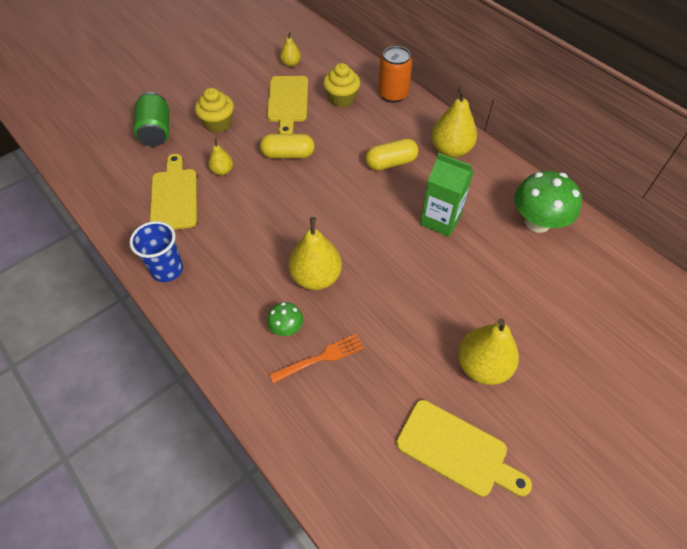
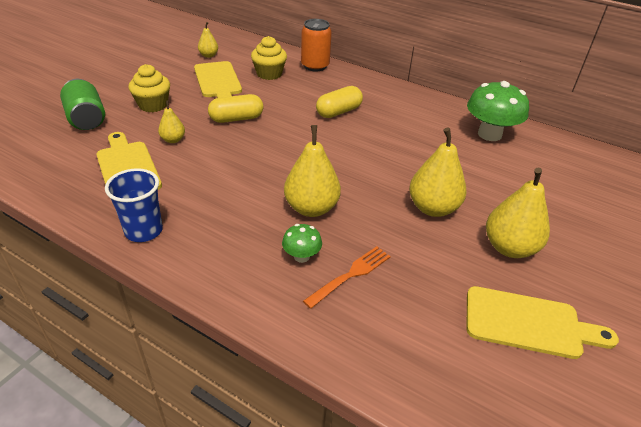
camera: 20 degrees left, 15 degrees down
green carton [420,153,474,237] -> none
yellow pear [431,86,477,158] -> yellow pear moved to [409,128,466,217]

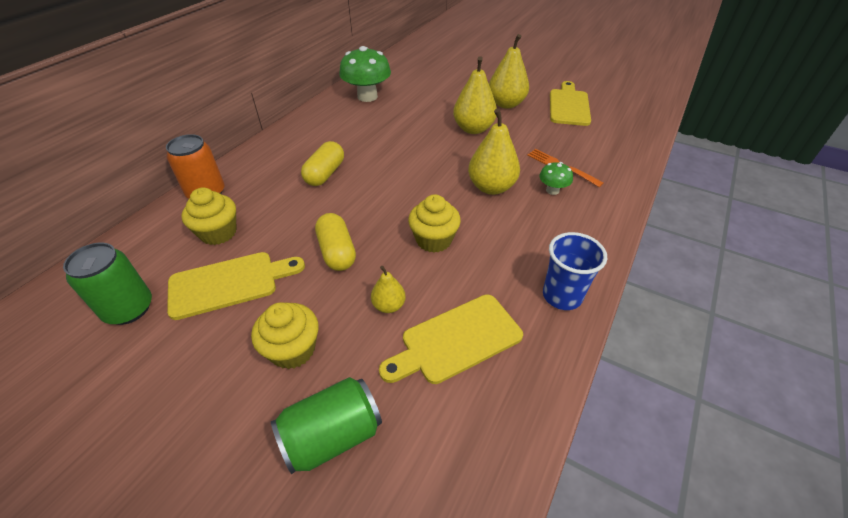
camera: 90 degrees left, 5 degrees up
yellow pear [198,22,218,58] -> green can [63,243,152,325]
yellow capsule [316,86,363,118] -> yellow capsule turned 60 degrees clockwise [301,141,344,186]
none -> yellow cupcake [408,194,461,253]

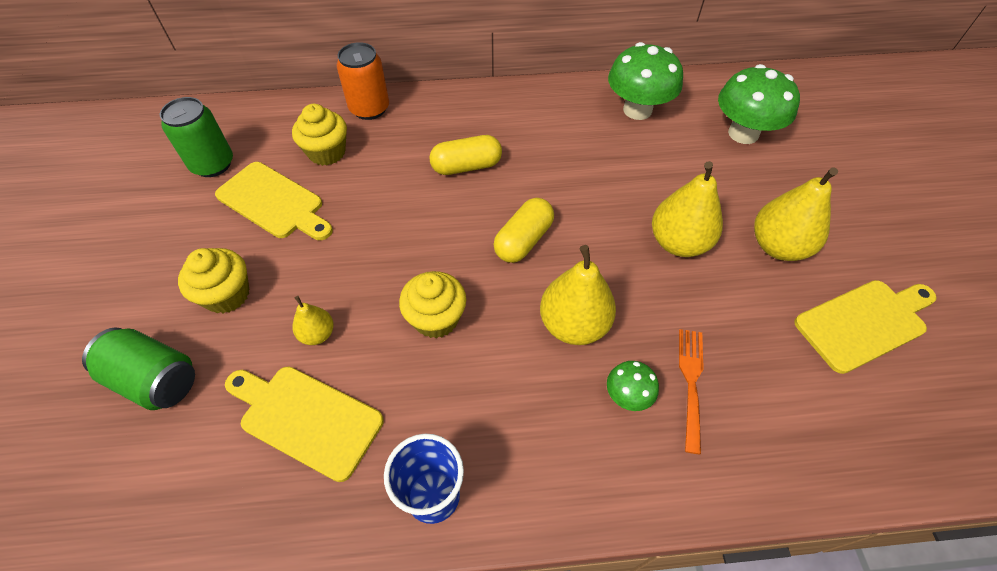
camera: 55 degrees right, 10 degrees up
yellow capsule [315,213,356,271] -> yellow capsule moved to [494,198,554,263]
none -> green mushroom [718,64,800,144]

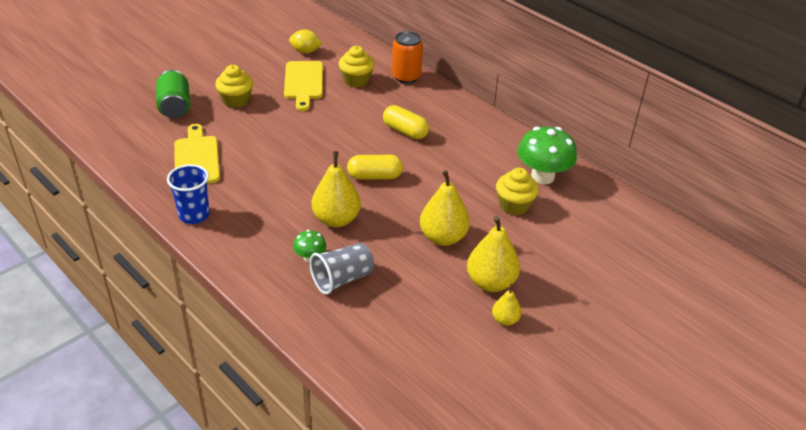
camera: 50 degrees right, 15 degrees down
green can [160,97,233,177] -> yellow lemon [289,29,323,54]
yellow pear [293,296,334,345] -> yellow pear moved to [492,284,521,326]
yellow cupcake [399,271,466,338] -> yellow cupcake moved to [496,168,539,215]
orange fork [679,329,704,454] -> grey cup [310,243,374,295]
green mushroom [718,64,800,144] -> none
yellow cutting board [794,280,937,374] -> none

